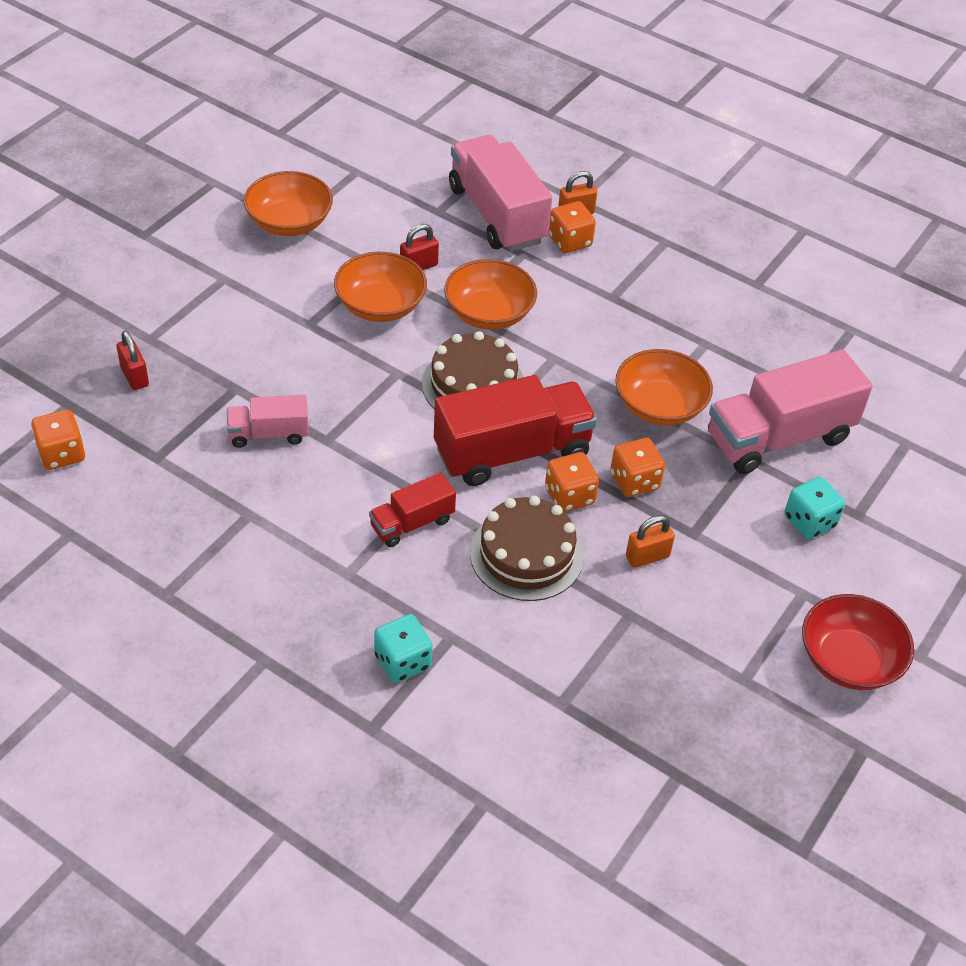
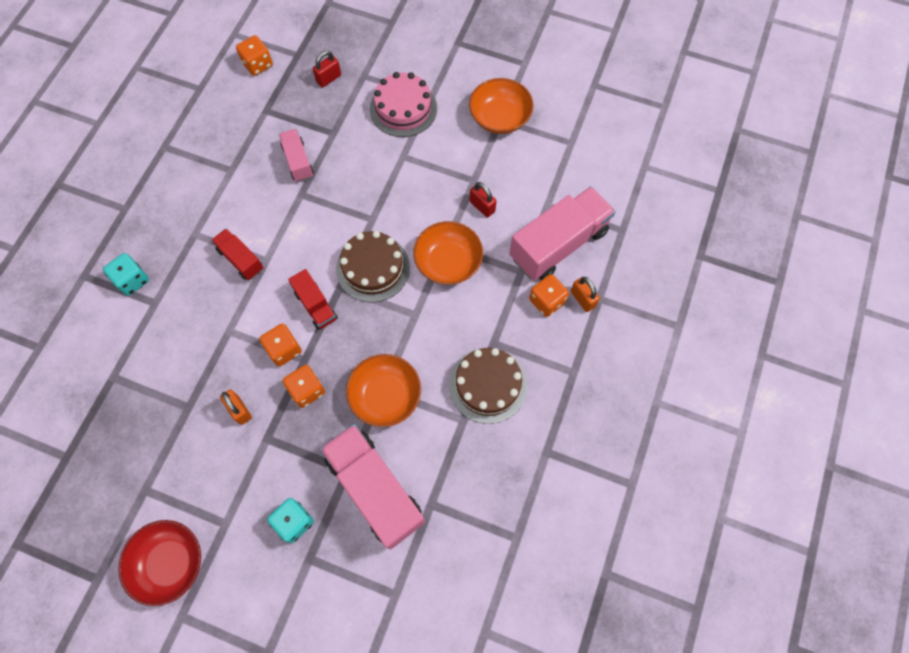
camera: 80 degrees right, 20 degrees up
orange bowl [334,252,427,322] -> none
red truck [434,375,597,486] -> red truck [288,269,338,330], size x0.52
brown cake [470,496,584,601] -> brown cake moved to [449,348,527,424]
none -> pink cake [370,72,437,137]

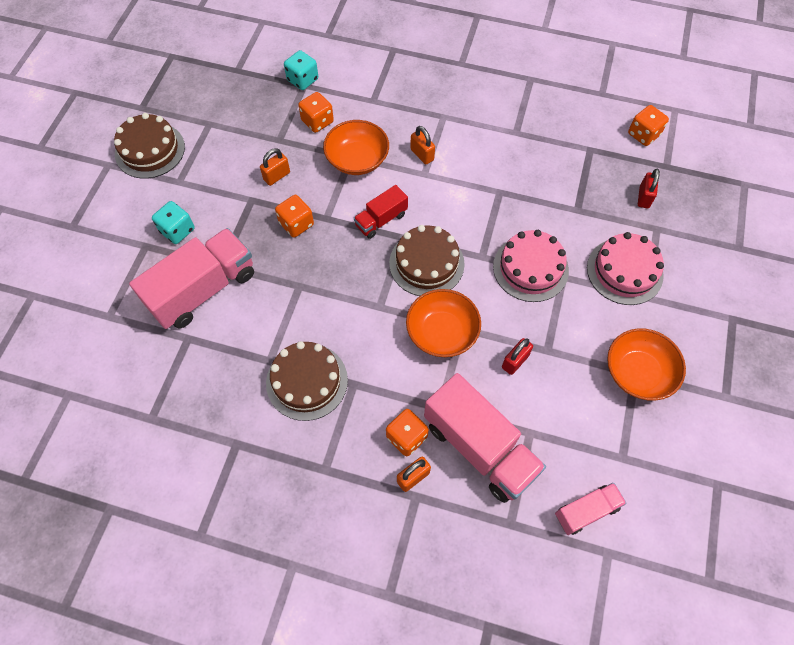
camera: 85 degrees right, 5 degrees down
turquoise dice [103,253,149,296] -> turquoise dice moved to [284,50,318,90]
red bowl [118,520,201,606] -> brown cake [114,113,185,179]
red truck [211,229,263,280] -> orange padlock [410,126,435,165]
orange dice [259,324,302,366] -> orange dice moved to [298,92,334,133]
pink truck [279,129,314,182] -> pink truck moved to [555,483,627,535]
red padlock [313,51,341,88] -> red padlock turned 60 degrees clockwise [638,169,660,208]
orange bowl [346,354,421,427] -> orange bowl moved to [323,120,389,175]
none -> pink cake [493,230,569,302]

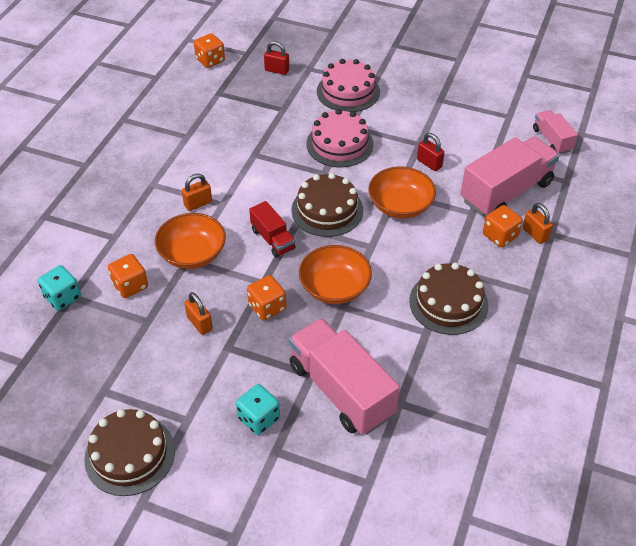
camera: 85 degrees left, 15 degrees down
orange bowl [607,328,686,401] -> orange bowl moved to [299,245,372,304]

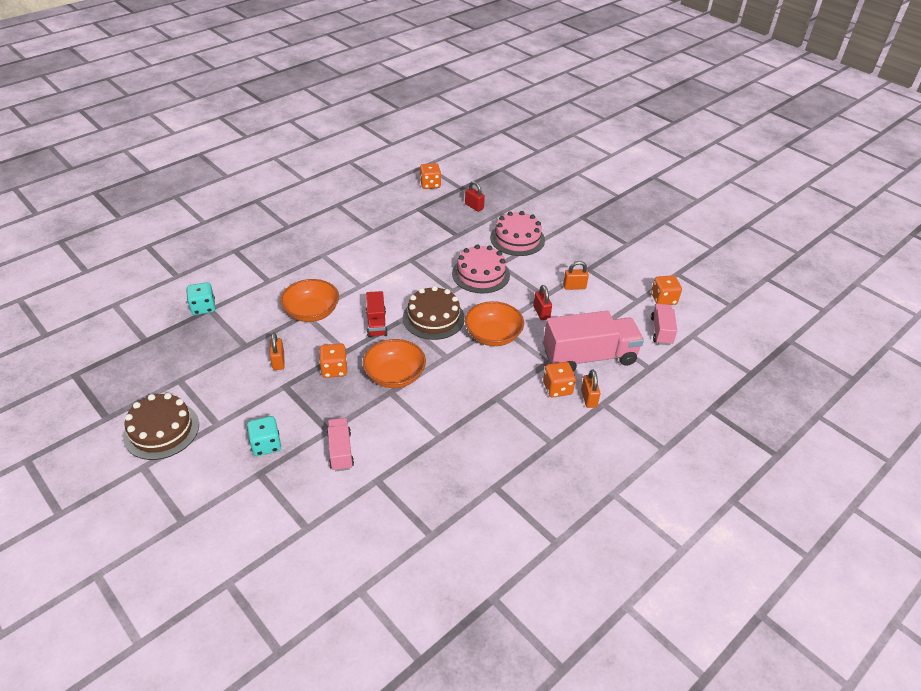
camera: 25 degrees right, 5 degrees down
orange dice [108,254,148,298] -> orange dice moved to [651,275,682,305]
orange padlock [182,174,212,211] -> orange padlock moved to [563,261,589,290]
pink truck [289,318,400,435] -> pink truck [327,418,354,471], size x0.52
brown cake [409,263,489,335] -> none

